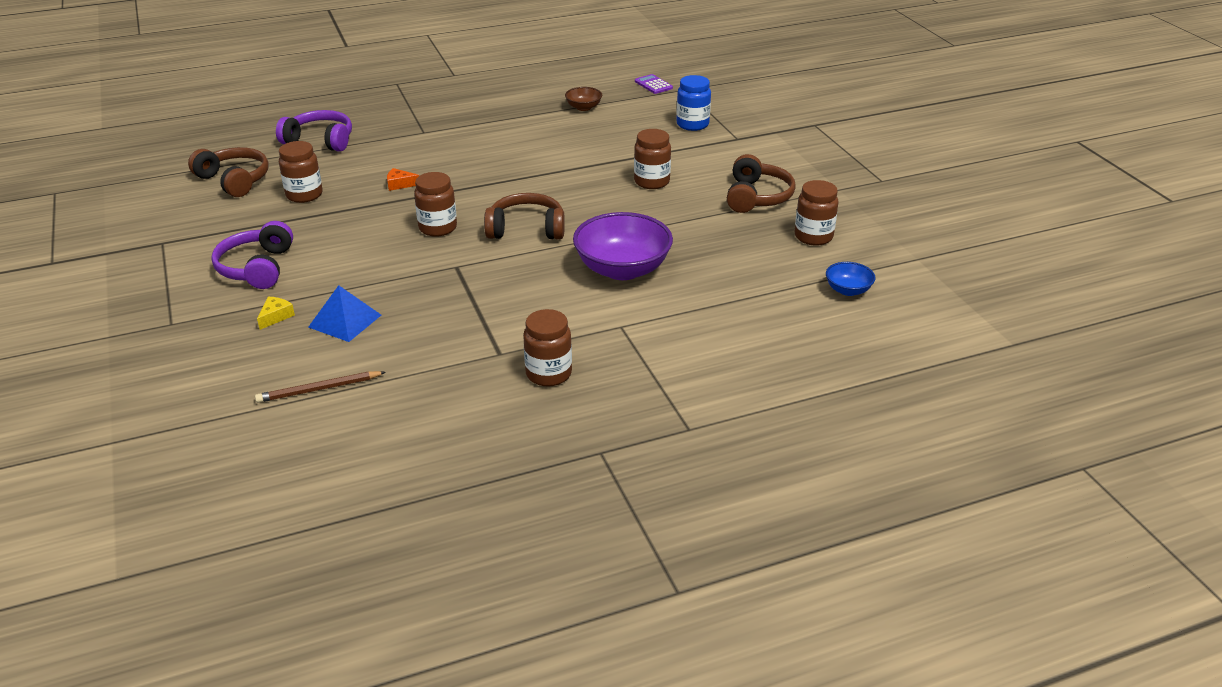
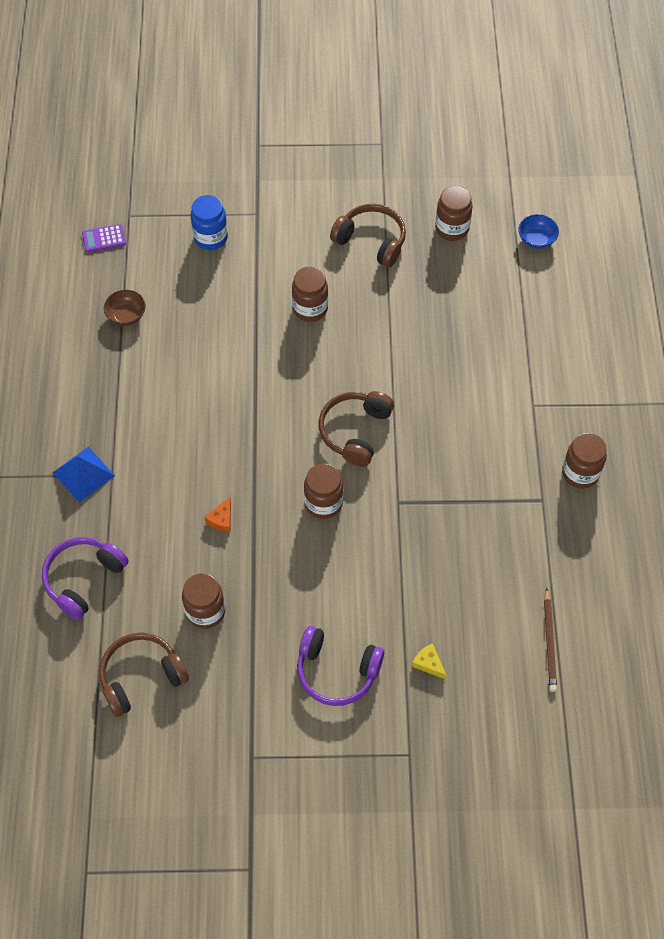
camera: 70 degrees left, 25 degrees up
blue pyramid [308,285,381,342] -> blue pyramid moved to [52,447,115,502]
purple bowl [573,212,673,280] -> none

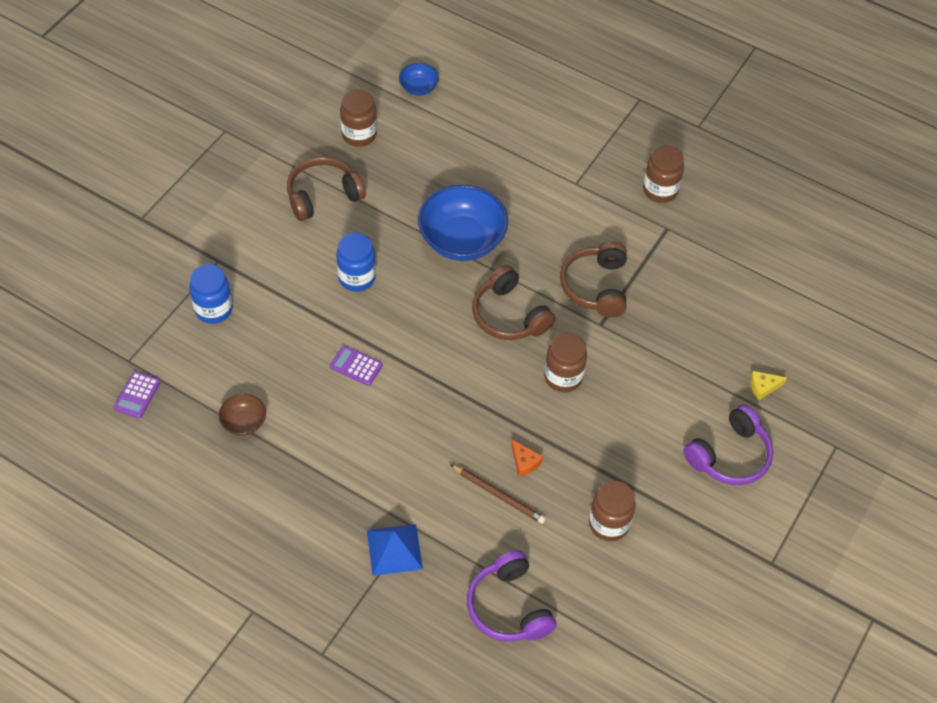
camera: 60 degrees left, 5 degrees down
brown headphones [99,632,189,717] -> brown headphones moved to [560,241,627,317]
brown jar [292,267,328,322] -> blue jar [336,233,376,292]
brown pencil [544,587,557,692] -> brown pencil moved to [450,464,546,524]
none -> purple calculator [330,345,383,386]
none -> blue bowl [418,185,508,261]

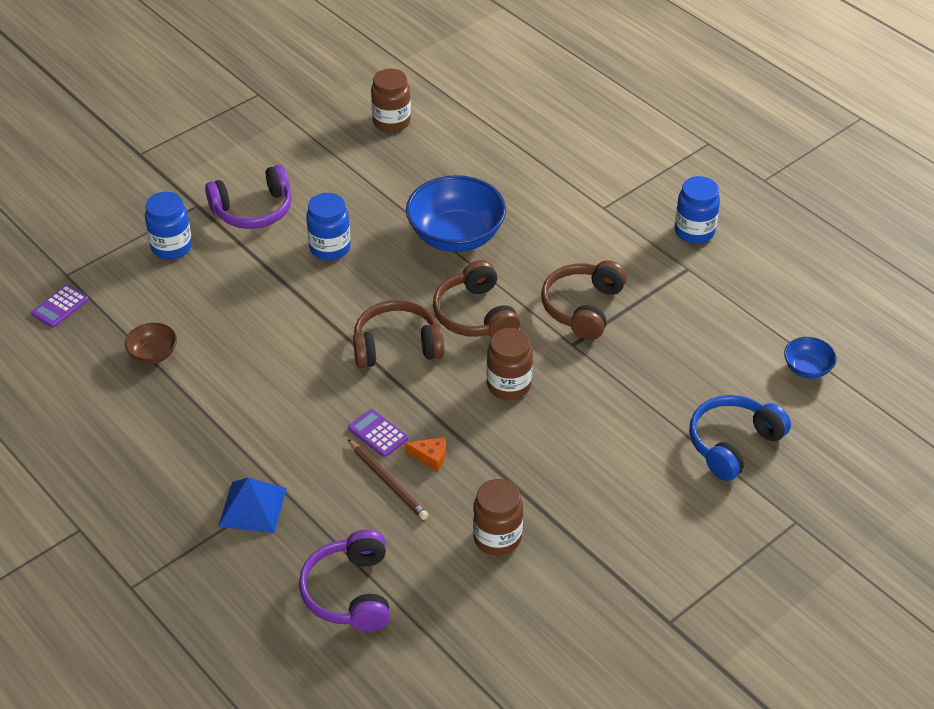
camera: 20 degrees right, 10 degrees down
brown headphones [287,156,366,221] -> brown headphones moved to [353,300,444,368]
purple calculator [330,345,383,386] -> purple calculator moved to [348,409,408,457]
blue bowl [399,63,439,96] -> blue bowl moved to [784,337,837,379]
orange cheese [511,440,543,477] -> orange cheese turned 60 degrees counterclockwise [404,437,446,471]
brown jar [643,145,684,203] -> blue jar [675,176,720,244]
purple headphones [683,404,774,485] -> purple headphones moved to [205,165,292,229]
yellow cheese [750,371,787,400] -> blue headphones [689,395,791,481]

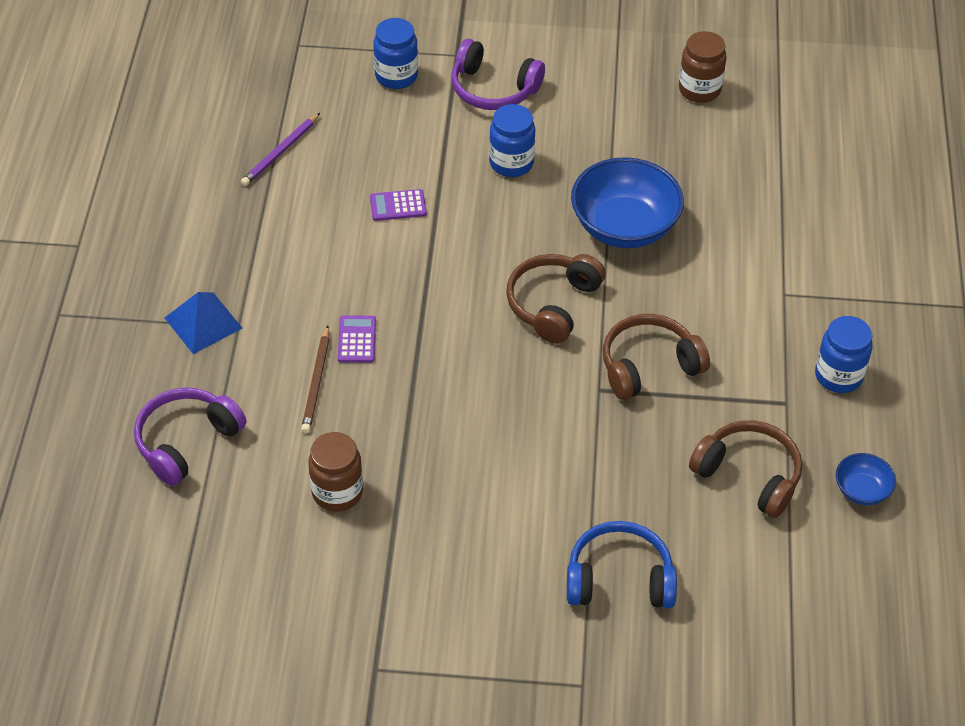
camera: 45 degrees right, 5 degrees up
purple calculator [31,285,89,328] -> purple calculator moved to [370,189,427,221]
brown bowl [125,323,177,364] -> purple pencil [241,113,320,186]
brown headphones [353,300,444,368] -> brown headphones moved to [689,420,802,518]
orange cheese [404,437,446,471] -> none
brown jar [487,328,533,400] -> none
blue bowl [784,337,837,379] -> blue bowl moved to [836,453,896,505]

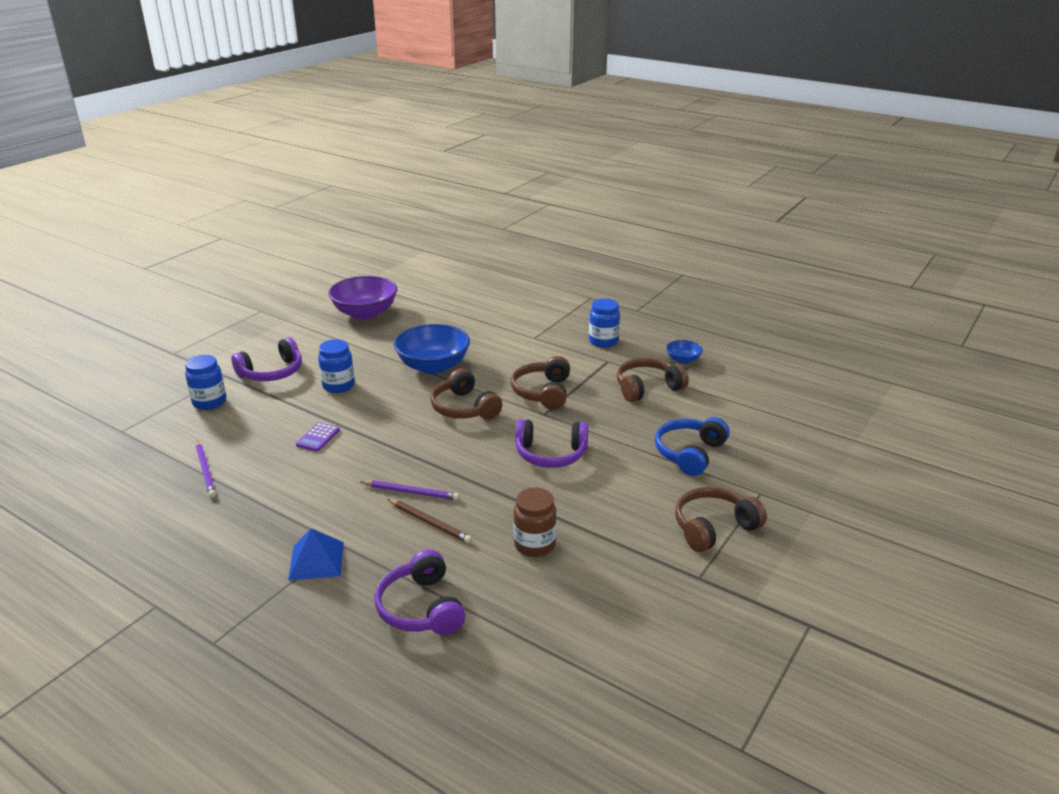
camera: 60 degrees left, 20 degrees down
purple calculator [338,316,376,363] -> purple pencil [360,480,459,500]
brown jar [679,31,727,103] -> purple bowl [328,276,397,320]
none -> purple headphones [515,419,588,468]
none -> brown headphones [675,487,767,552]

